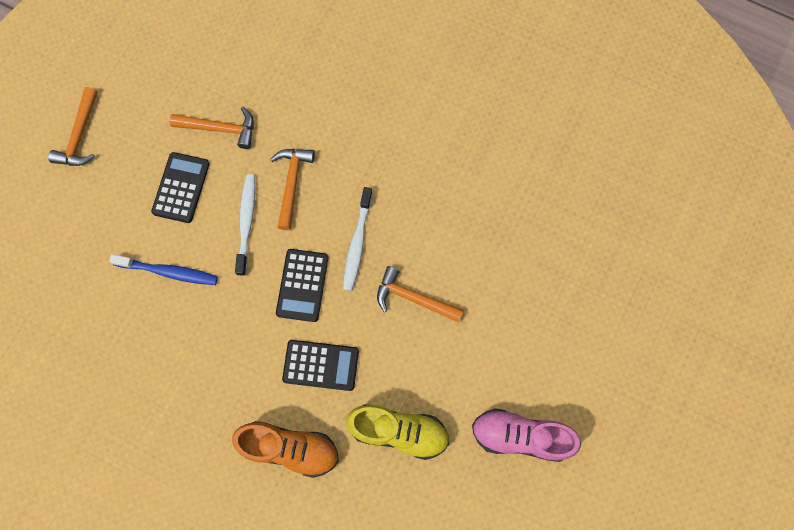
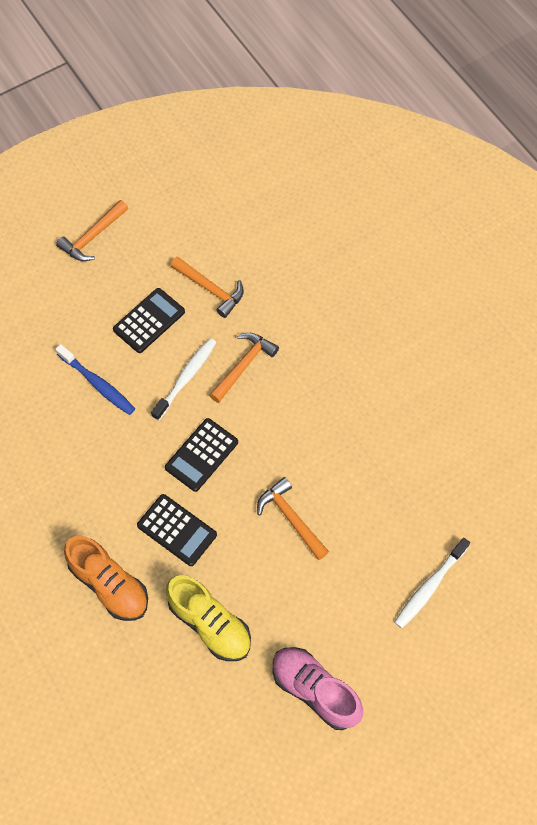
camera: 30 degrees right, 10 degrees down
white toothbrush [343,187,373,291] -> white toothbrush moved to [394,538,470,628]

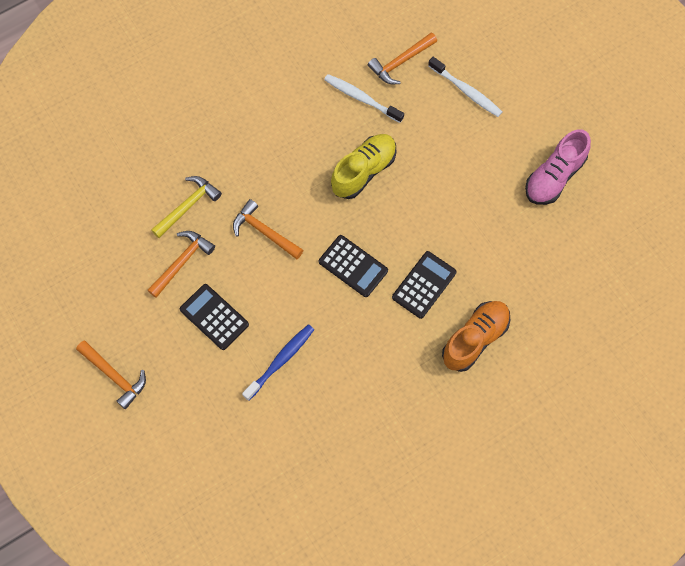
camera: 90 degrees left, 5 degrees up
white toothbrush [151,338,216,421] -> white toothbrush moved to [324,74,404,123]
yellow shoe [166,575,251,661] -> yellow shoe moved to [331,134,396,199]
orange hammer [257,477,329,560] -> orange hammer moved to [368,32,437,84]
none -> yellow hammer [151,176,222,238]

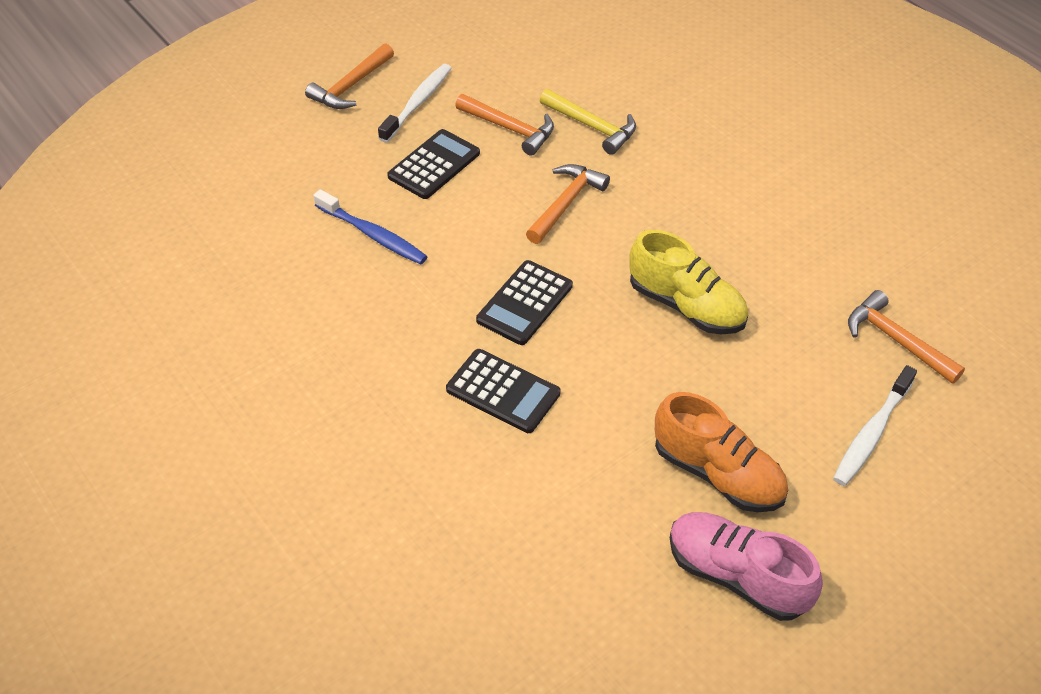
camera: 85 degrees right, 20 degrees down
white toothbrush [324,74,404,123] -> white toothbrush moved to [378,64,452,143]
orange shoe [442,301,510,372] -> orange shoe moved to [655,392,788,512]

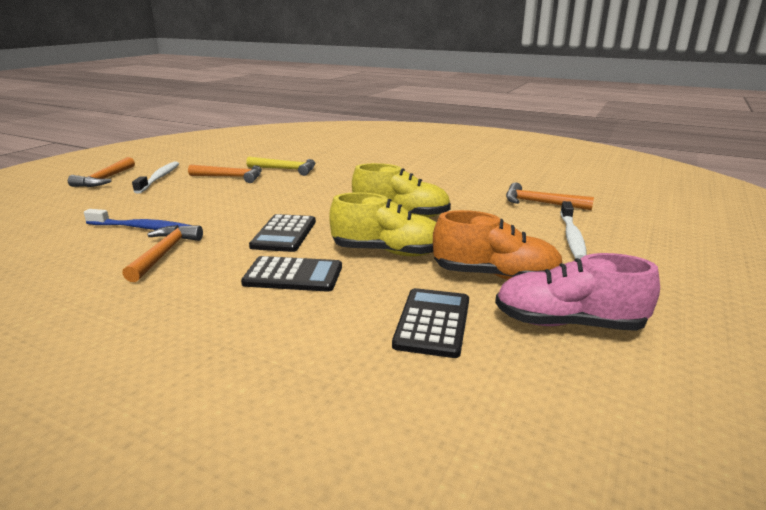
camera: 25 degrees left, 25 degrees down
black calculator [387,129,480,199] -> black calculator moved to [392,288,469,358]
orange hammer [526,164,610,244] -> orange hammer moved to [122,225,203,282]
none -> yellow shoe [329,192,436,256]

